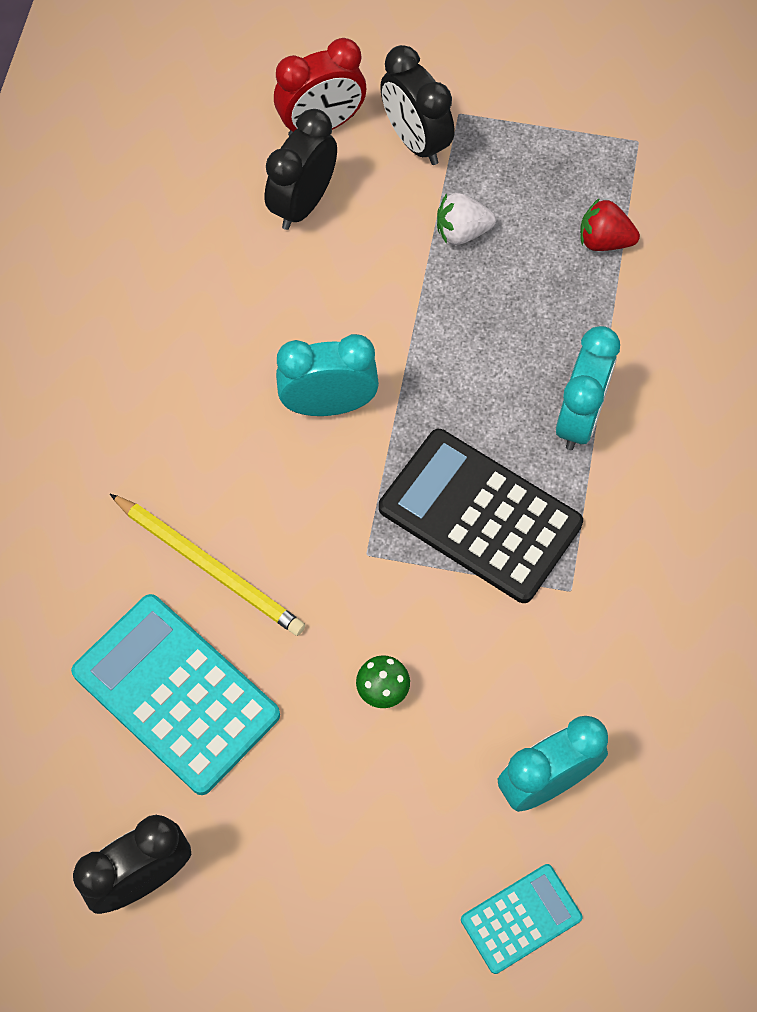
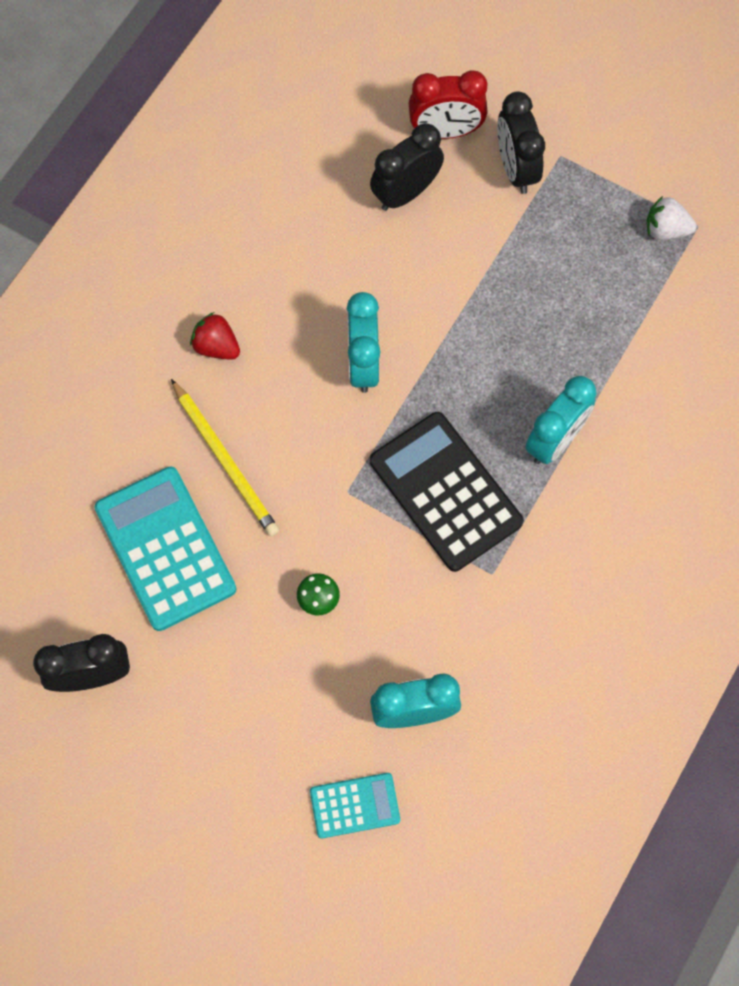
camera: 20 degrees right, 5 degrees up
turquoise clock [276,334,379,416] -> turquoise clock turned 105 degrees counterclockwise [347,292,380,393]
white strawberry [437,193,496,245] -> white strawberry moved to [646,196,696,240]
red strawberry [580,198,640,251] -> red strawberry moved to [190,312,240,360]

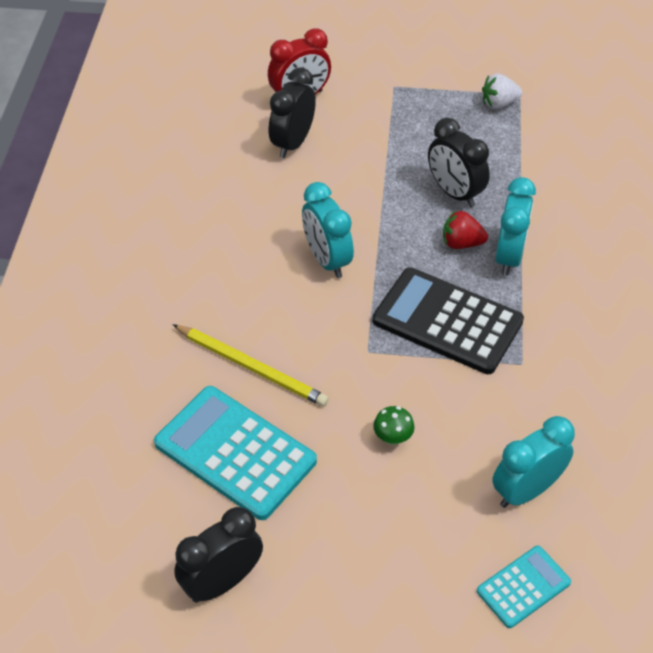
camera: 25 degrees left, 20 degrees down
red strawberry [190,312,240,360] -> red strawberry moved to [443,210,488,249]
black clock [497,91,545,194] -> black clock moved to [428,118,490,207]

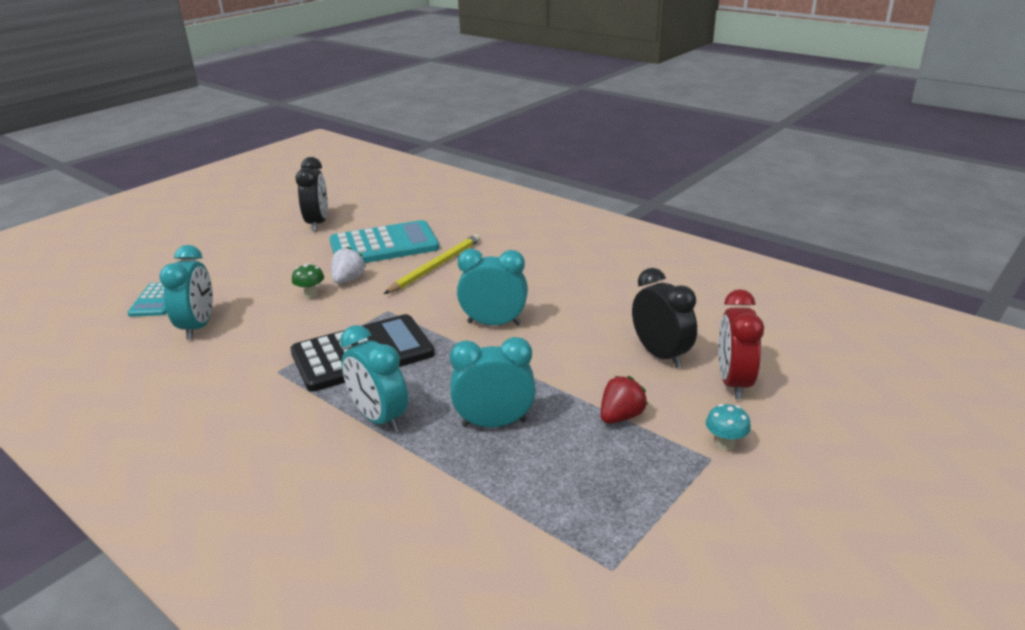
camera: 125 degrees right, 20 degrees down
yellow pencil [172,324,329,406] -> yellow pencil turned 150 degrees clockwise [384,234,481,294]
black clock [428,118,490,207] -> turquoise clock [450,337,536,427]
red strawberry [443,210,488,249] -> red strawberry moved to [601,376,648,424]
white strawberry [482,74,522,109] -> white strawberry moved to [331,247,366,284]
none -> turquoise mushroom [706,404,751,450]

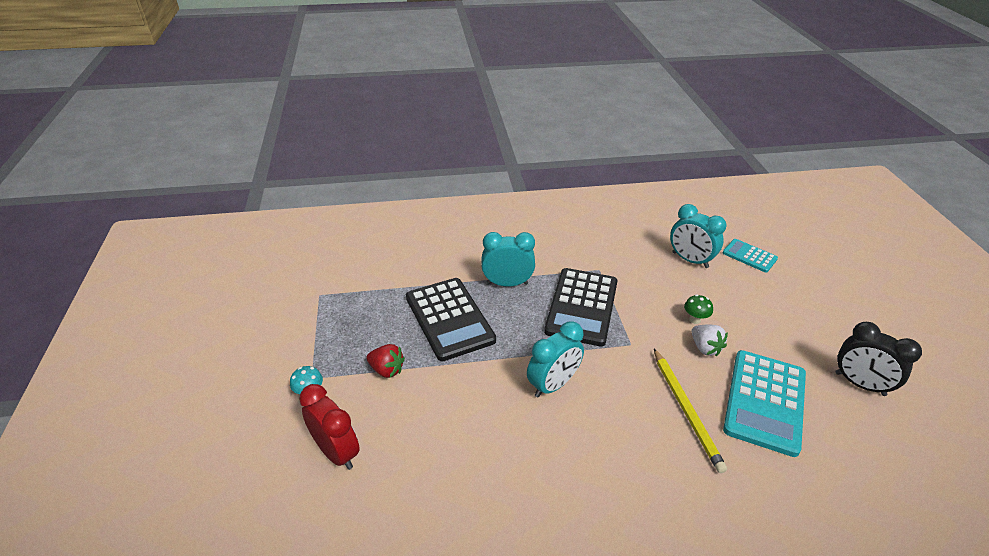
camera: 130 degrees right, 10 degrees up
turquoise clock [450,337,536,427] -> black calculator [406,278,496,361]
red strawberry [601,376,648,424] -> red strawberry turned 60 degrees counterclockwise [367,344,405,378]
black clock [632,268,697,368] -> none

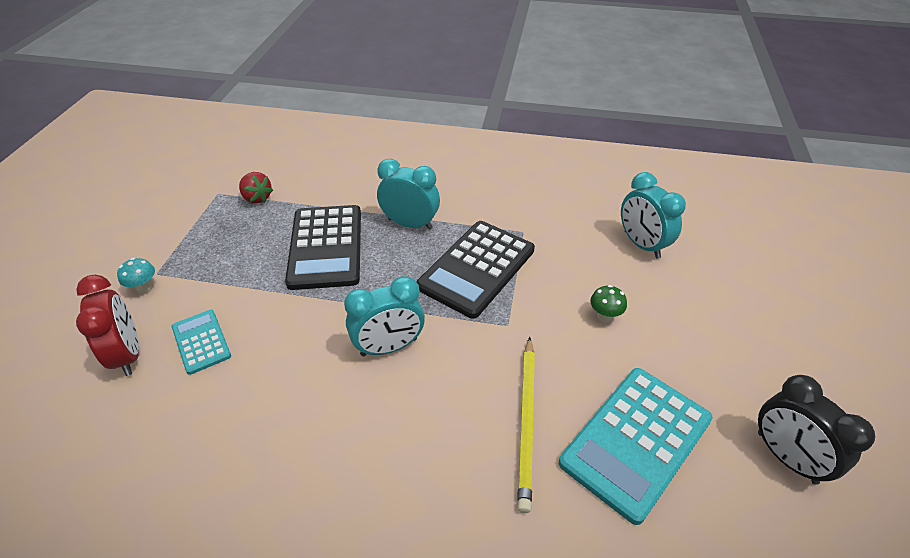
camera: 20 degrees right, 5 degrees up
red strawberry [367,344,405,378] -> red strawberry moved to [239,172,273,204]
white strawberry [692,324,728,356] -> none
turquoise calculator [723,239,778,273] -> turquoise calculator moved to [172,310,231,375]

